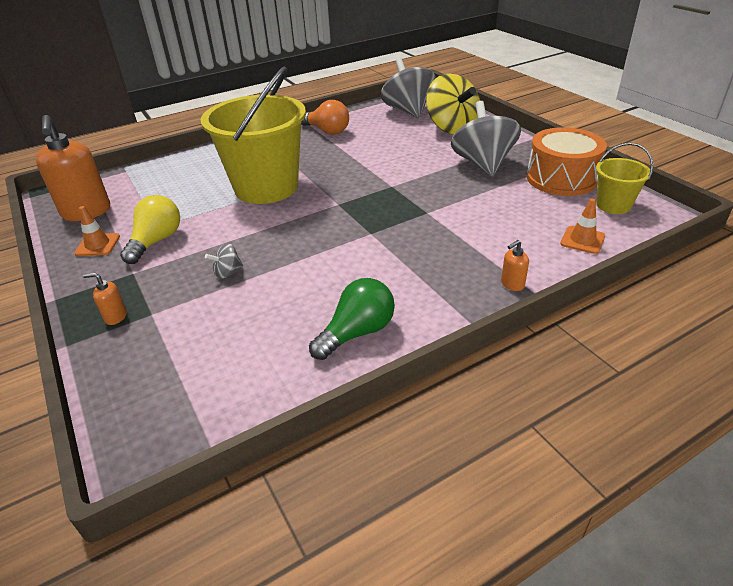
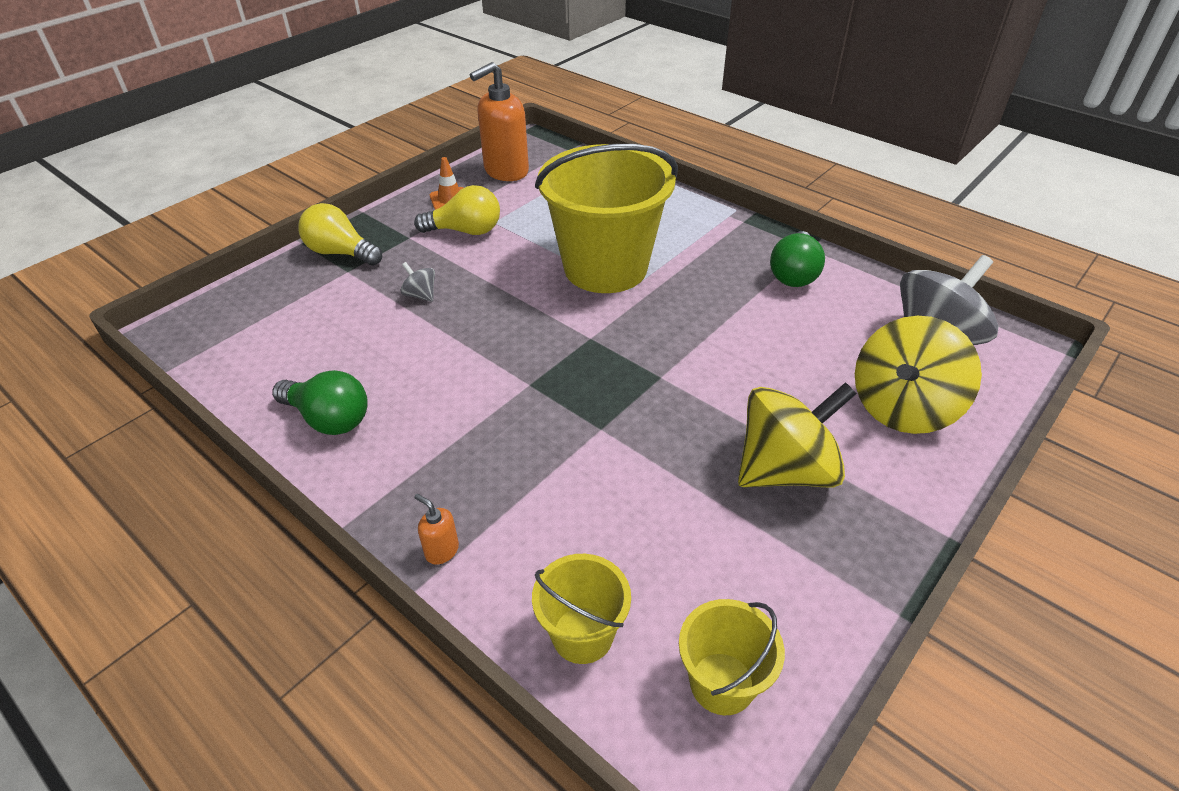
camera: 70 degrees right, 5 degrees up
orange soap dispenser [83,273,127,325] -> yellow light bulb [298,203,382,265]
orange light bulb [301,100,349,135] -> green light bulb [770,231,825,287]
grey spinning top [451,101,521,176] -> yellow spinning top [738,382,857,487]
orange drum [527,127,607,196] -> none
orange traffic cone [560,199,605,254] -> yellow bucket [532,554,631,664]

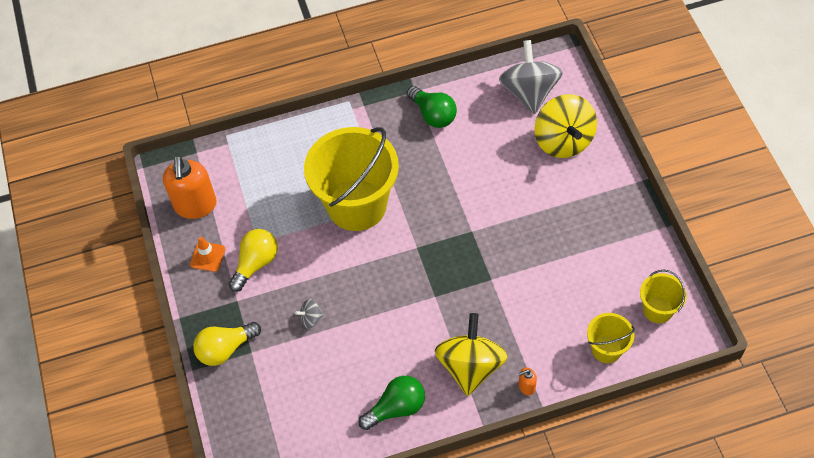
camera: 55 degrees left, 15 degrees up
yellow spinning top [738,382,857,487] -> yellow spinning top moved to [435,313,508,396]

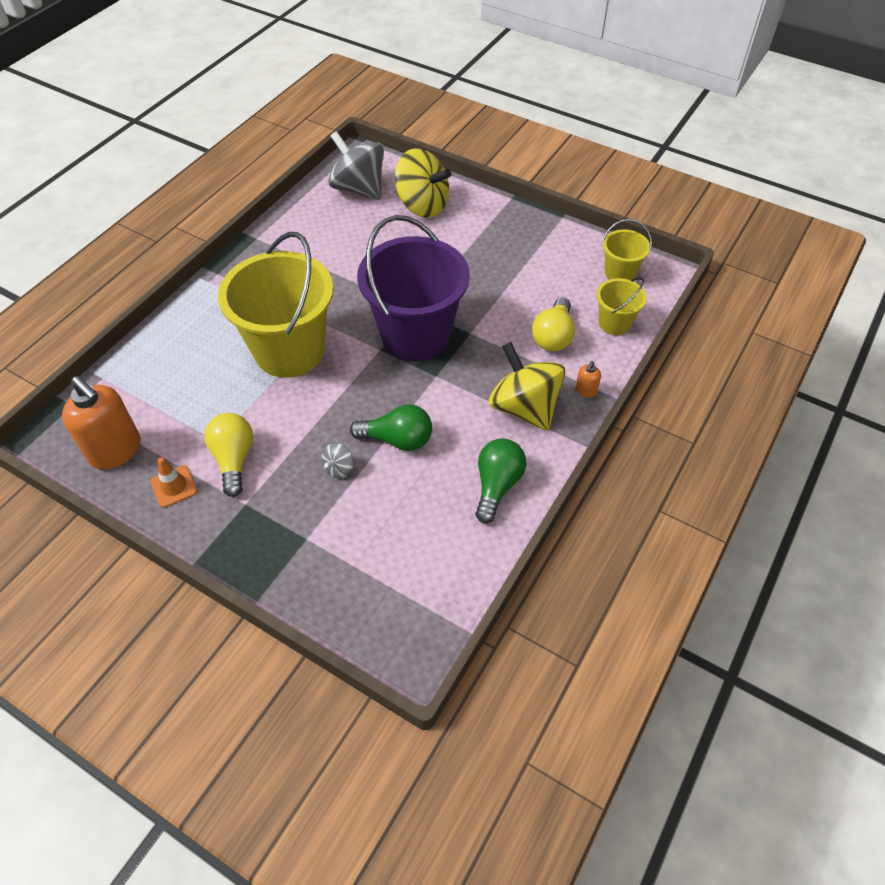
camera: 45 degrees left, 5 degrees down
yellow light bulb [193,322,261,366] -> yellow light bulb moved to [532,297,575,351]
green light bulb [407,86,457,128] -> green light bulb moved to [350,404,432,451]
none -> purple bucket [357,215,470,361]

